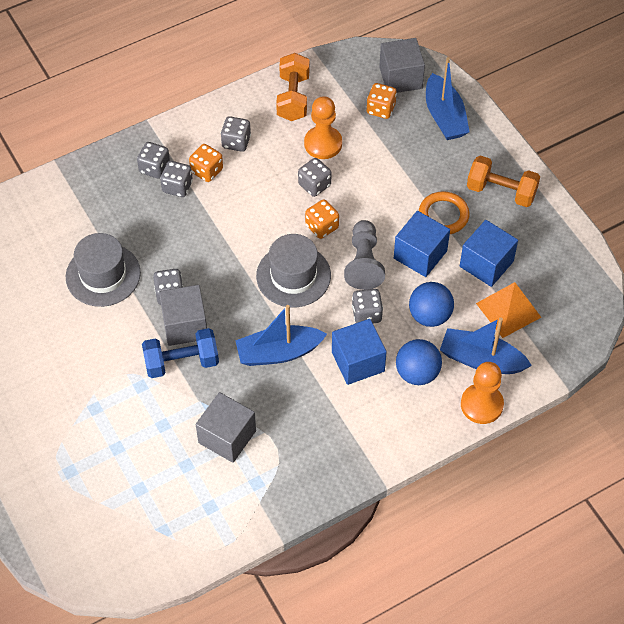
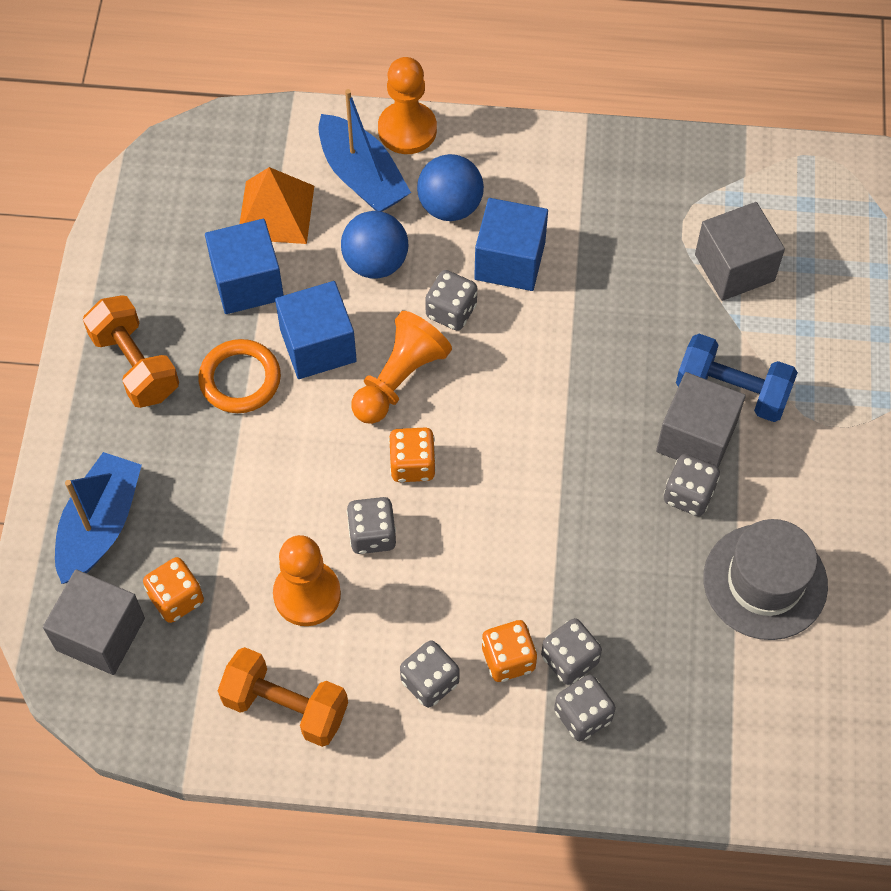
camera: 145 degrees left, 5 degrees up
blue boat [235,305,327,366] -> none
grey hat [256,234,331,307] -> none
orange dumbbell [276,53,310,121] -> orange dumbbell turned 75 degrees clockwise [218,647,348,747]
grey pawn [344,220,385,290] -> orange pawn [352,311,452,424]

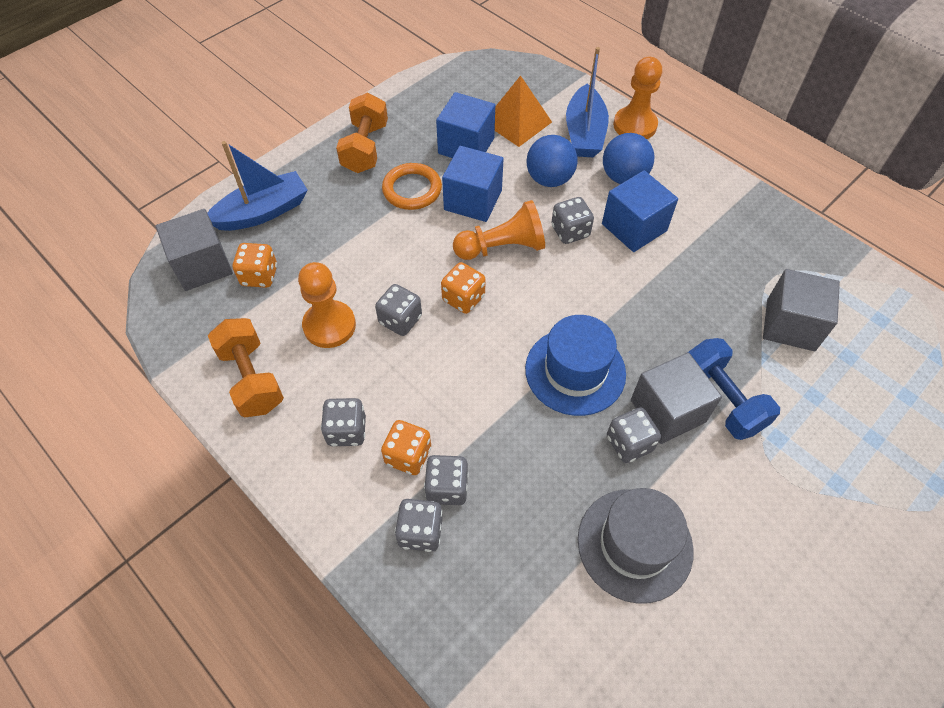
camera: 40 degrees right, 5 degrees down
none -> blue hat [525,315,626,416]

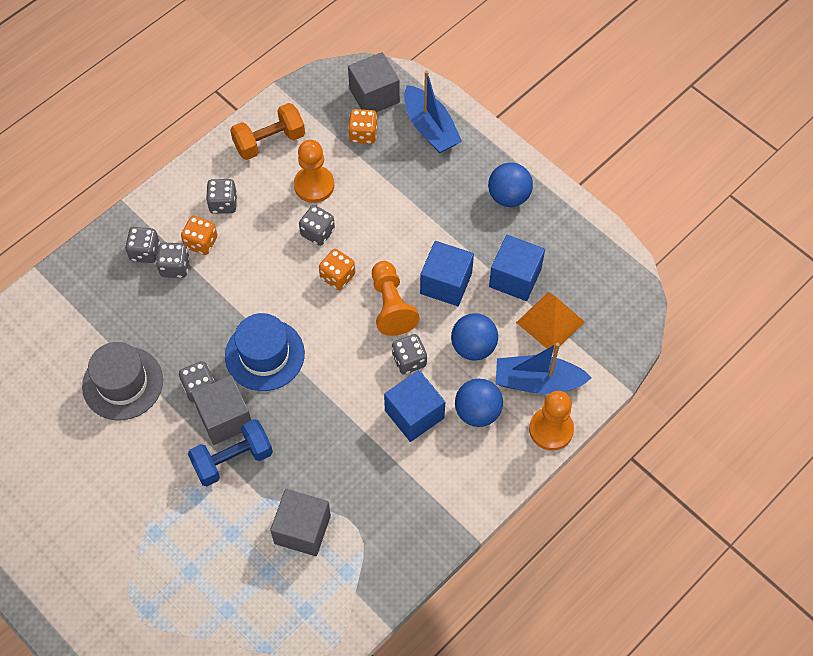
camera: 90 degrees right, 5 degrees up
orange dumbbell [336,93,388,173] -> blue ball [488,162,533,207]
orange ring [382,163,442,210] -> none

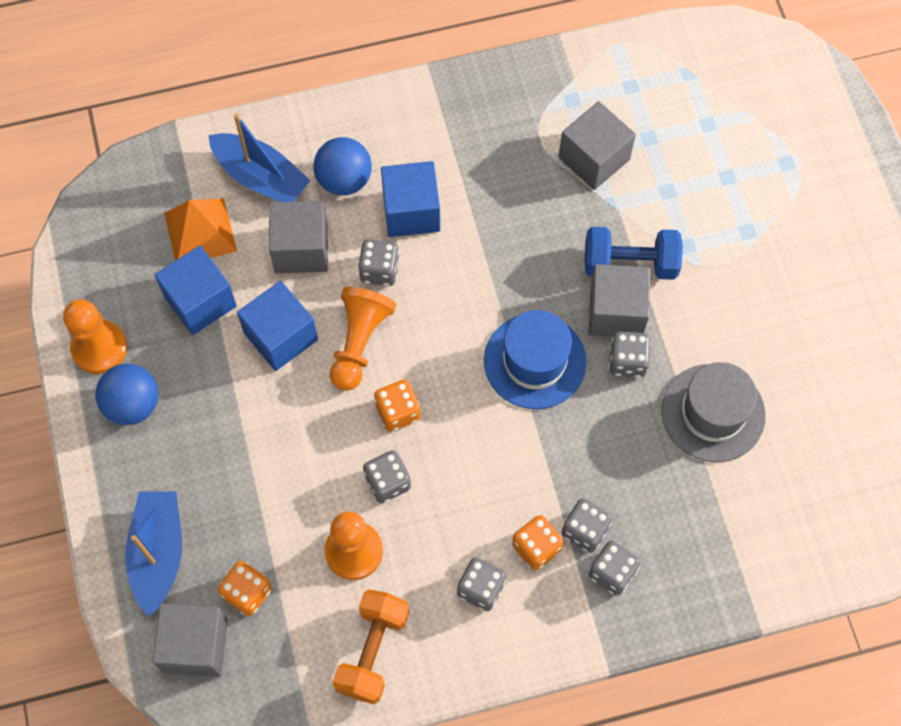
camera: 150 degrees left, 5 degrees up
orange dumbbell [230,103,305,160] -> orange dumbbell turned 75 degrees counterclockwise [333,589,410,704]
blue ball [451,313,498,361] -> grey cube [269,201,328,273]
orange pawn [529,391,574,451] -> orange pawn moved to [63,299,127,374]

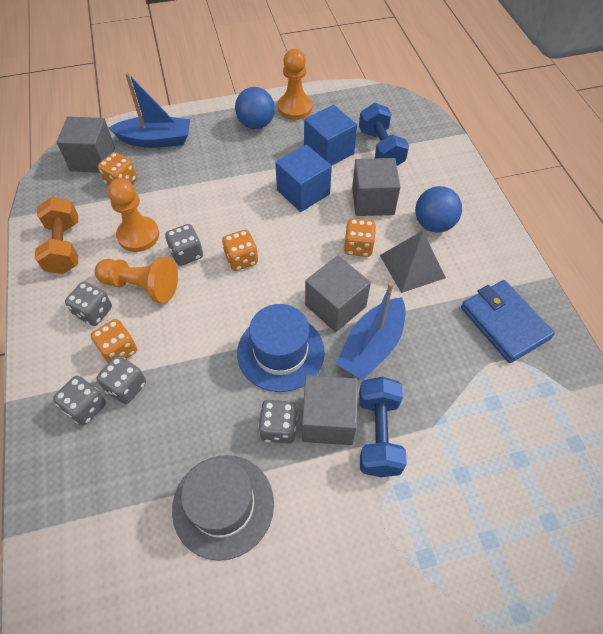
camera: 90 degrees right, 10 degrees down
orange pyramid [164,199,237,261] -> blue dumbbell [359,103,409,166]
blue boat [208,113,311,202] -> blue boat moved to [336,282,406,380]
orange pawn [330,287,396,391] -> orange pawn moved to [95,257,178,303]
orange dumbbell [333,589,410,704] -> orange dumbbell turned 60 degrees clockwise [35,197,78,274]
grey dice [358,239,400,286] -> orange dice [344,218,376,257]
blue cube [381,161,440,237] -> grey pyramid [380,231,446,293]
grey cube [559,101,636,190] -> grey cube moved to [305,255,371,332]
none -> blue wallet [461,280,555,363]

